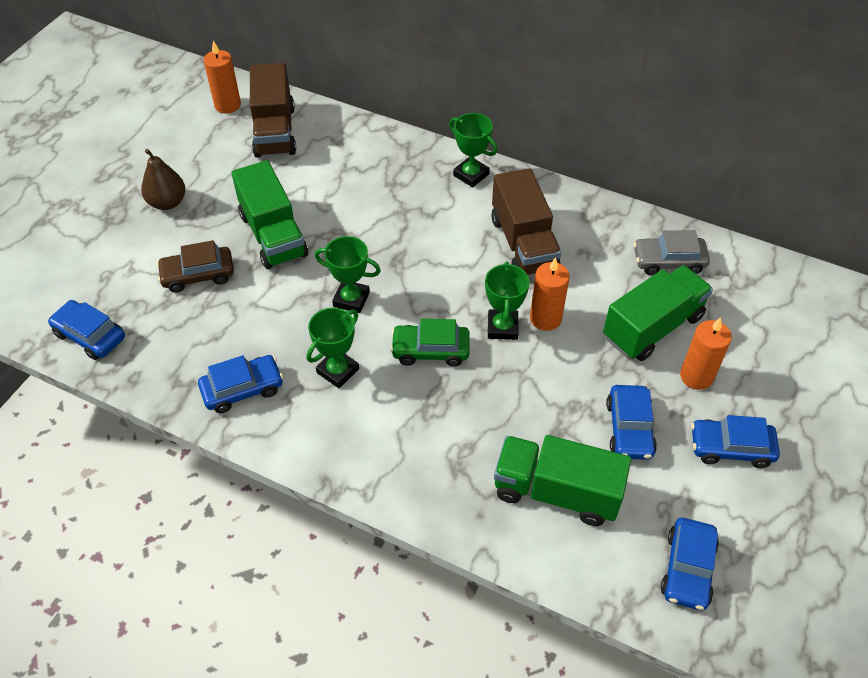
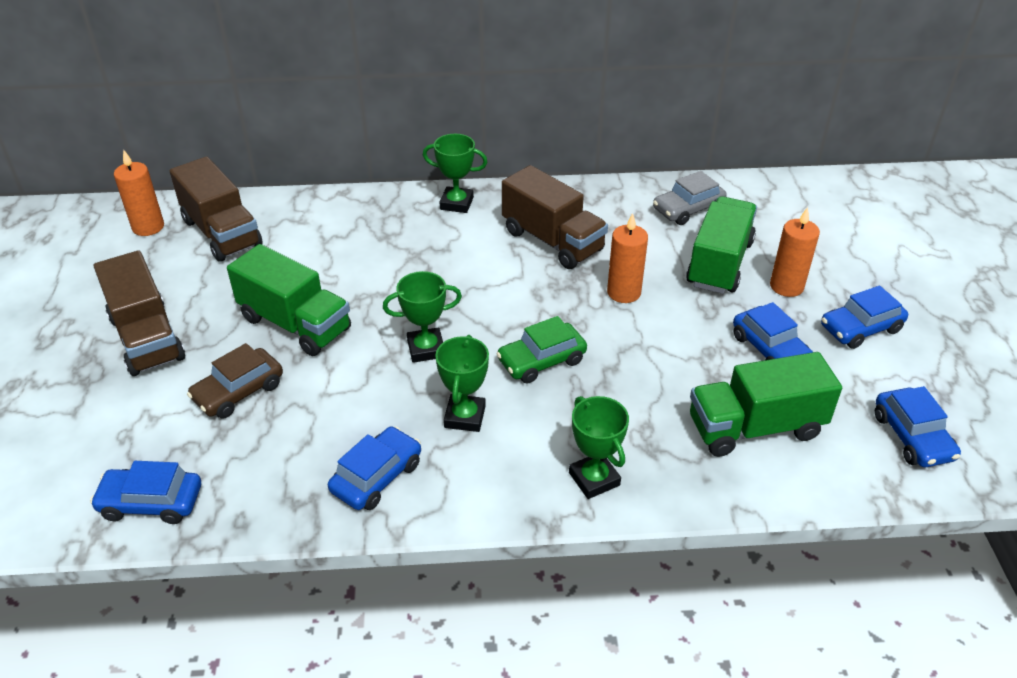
camera: 30 degrees left, 10 degrees down
brown pear [141,149,185,210] -> brown truck [94,250,185,376]
green trophy [485,262,530,340] -> green trophy moved to [569,396,629,499]

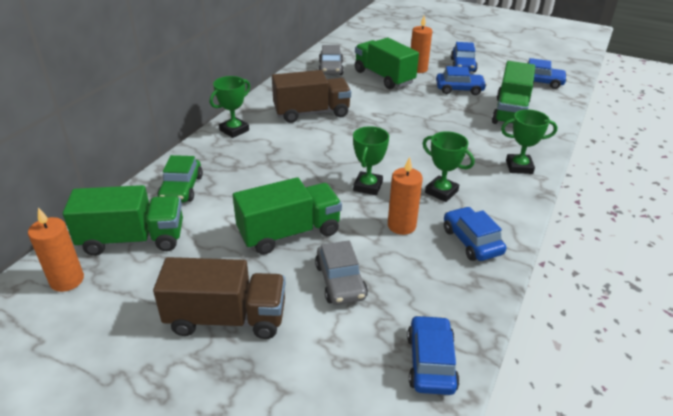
camera: 60 degrees left, 5 degrees down
blue car [90,461,201,524] -> blue car turned 150 degrees clockwise [407,315,460,395]
brown truck [170,157,263,262] -> green truck [63,185,183,256]
brown car [187,343,283,419] -> grey car [315,240,368,305]
green car [497,316,587,384] -> green car moved to [157,155,203,202]
orange candle [607,213,648,303] -> orange candle moved to [388,157,423,235]

